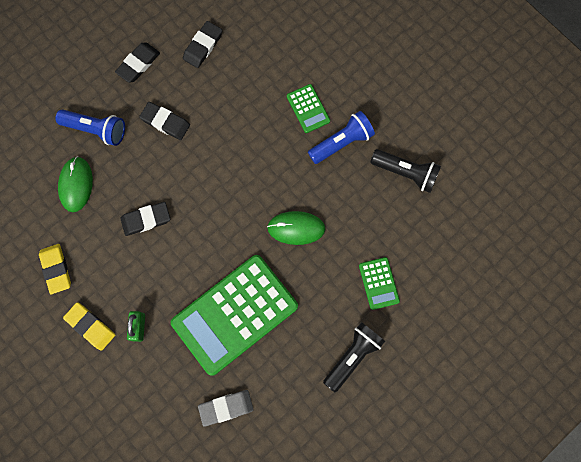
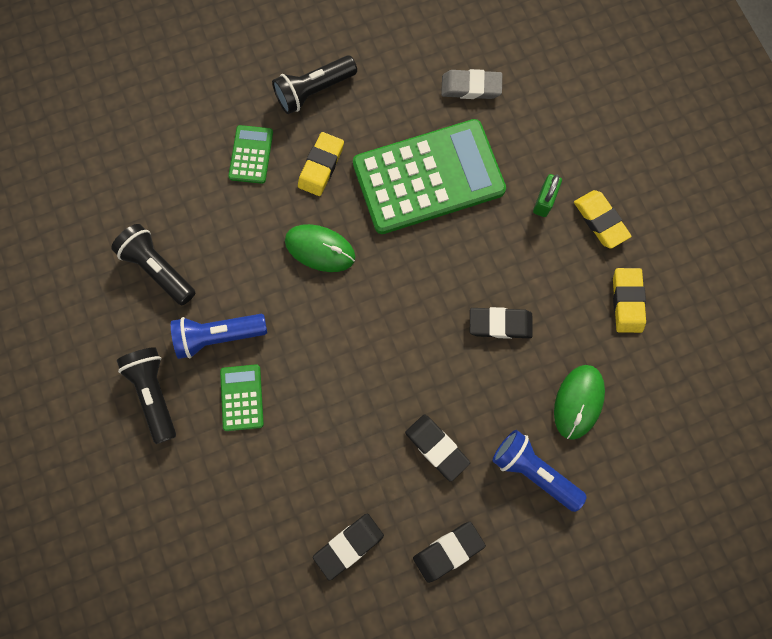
camera: 160 degrees left, 0 degrees up
none -> black flashlight [117,347,176,444]
none -> yellow eraser [298,132,344,196]

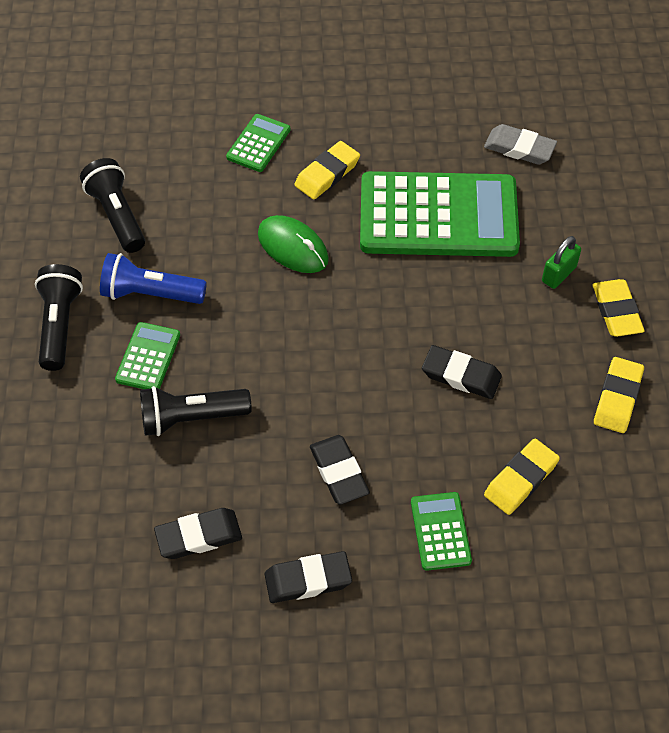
camera: 20 degrees right, 20 degrees down
black flashlight [272,55,357,114] -> black flashlight moved to [140,386,252,436]
blue flashlight [492,430,587,512] -> green calculator [411,492,472,571]
green mouse [554,365,605,440] -> yellow eraser [484,439,560,515]

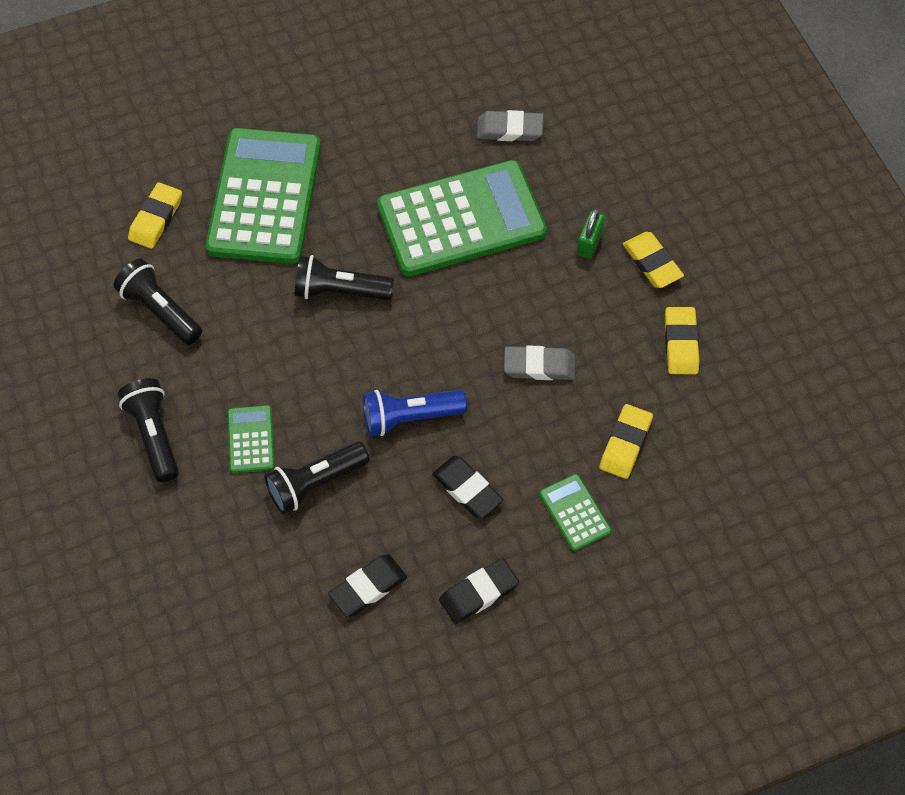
camera: 20 degrees left, 5 degrees up
blue flashlight [100,253,207,304] -> blue flashlight moved to [363,390,467,436]
green calculator [226,114,290,172] -> green calculator [206,128,321,264], size x2.30
green mouse [258,215,329,273] -> black flashlight [295,255,394,300]
yellow eraser [294,141,360,200] -> yellow eraser moved to [128,182,182,249]
black eraser [422,345,502,399] -> grey eraser [504,345,575,380]

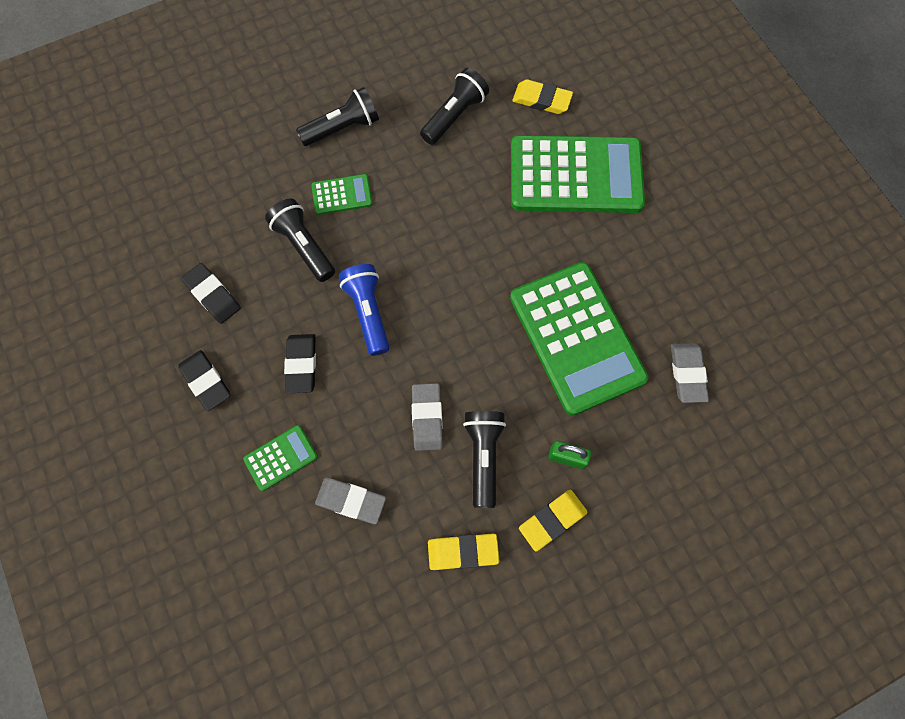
camera: 85 degrees right, 10 degrees up
black flashlight [295,255,394,300] -> black flashlight moved to [463,411,506,508]
black eraser [432,456,503,519] -> black eraser turned 45 degrees counterclockwise [284,334,316,393]
yellow eraser [599,404,653,479] -> grey eraser [315,477,386,524]

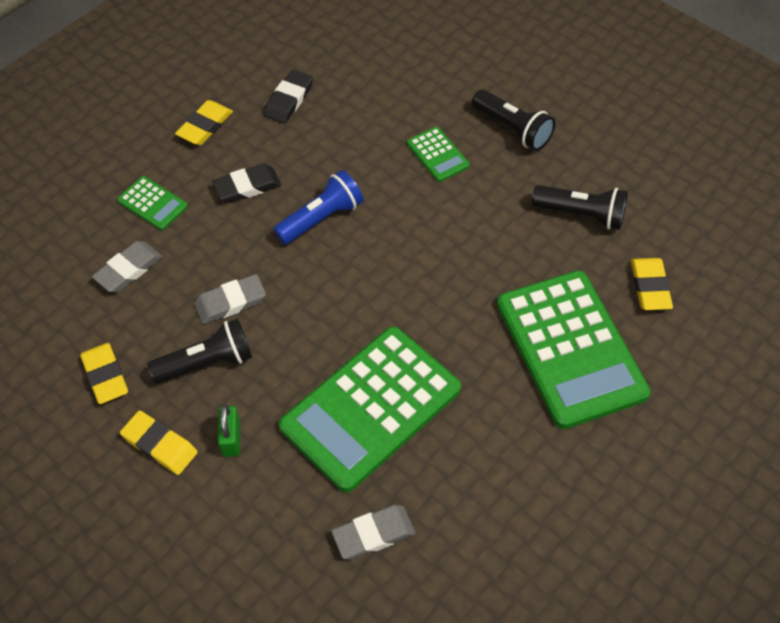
camera: 70 degrees right, 15 degrees down
black eraser [178,350,230,411] -> yellow eraser [175,100,233,145]
black flashlight [265,198,335,282] -> none
grey eraser [315,477,386,524] -> grey eraser turned 45 degrees clockwise [92,241,162,292]

